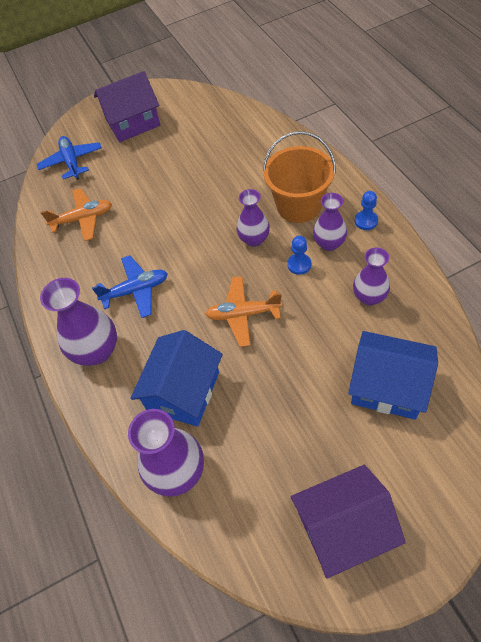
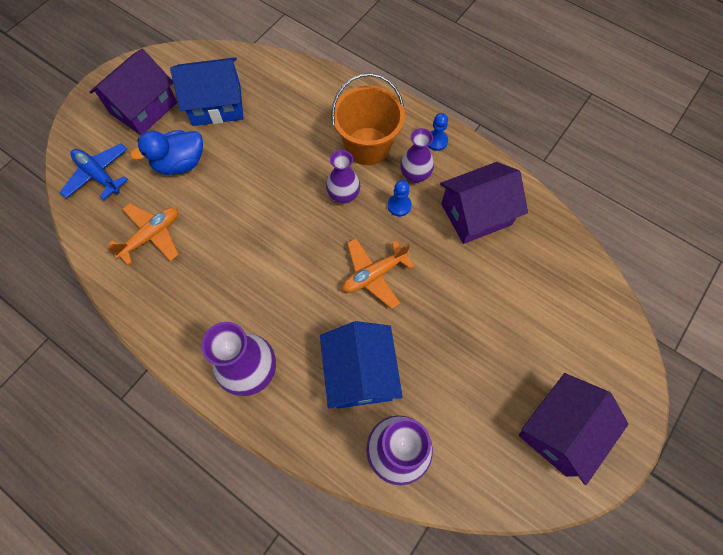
camera: 35 degrees left, 10 degrees up
blue plane [92,255,168,318] -> none
blue house [348,331,438,420] -> blue house moved to [170,57,244,126]
purple vase [353,247,390,305] -> purple house [440,162,528,244]
none -> blue duck [130,130,203,175]

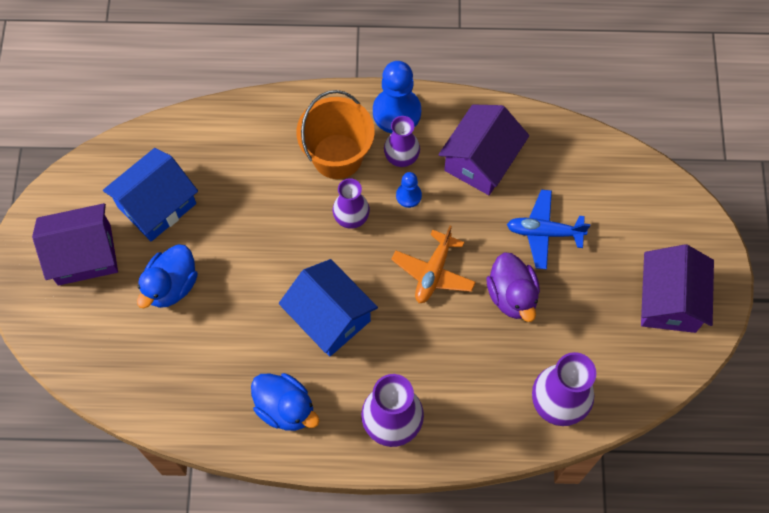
camera: 35 degrees left, 0 degrees up
blue plane [60,143,128,200] -> blue plane moved to [507,189,590,269]
purple house [89,49,177,135] -> purple house turned 75 degrees clockwise [32,203,118,286]
orange plane [107,203,179,265] -> none
blue house [320,321,403,409] -> blue house moved to [279,259,378,356]
blue pawn [427,113,448,151] -> blue pawn [373,61,421,133], size x1.95
none -> blue duck [251,373,319,431]
none -> purple duck [486,252,540,322]

